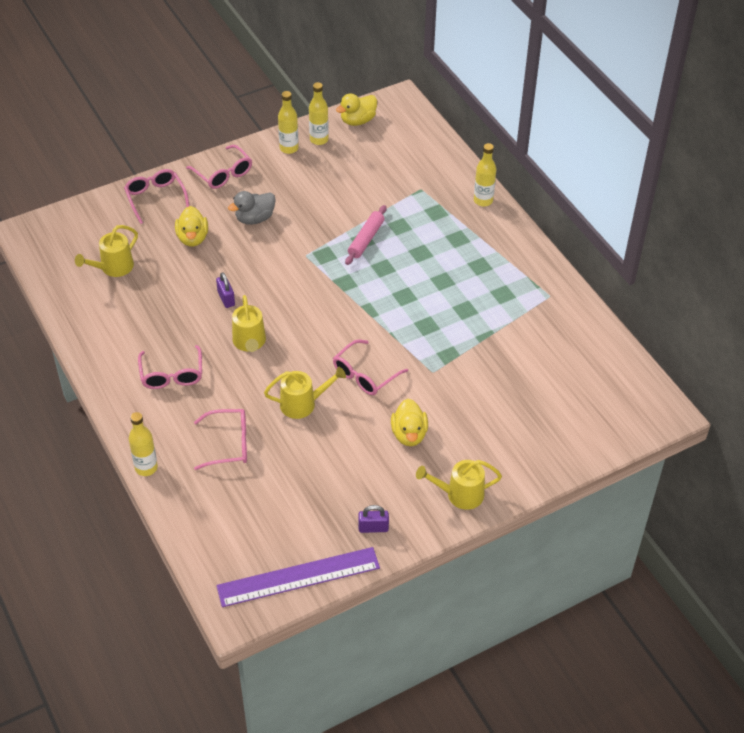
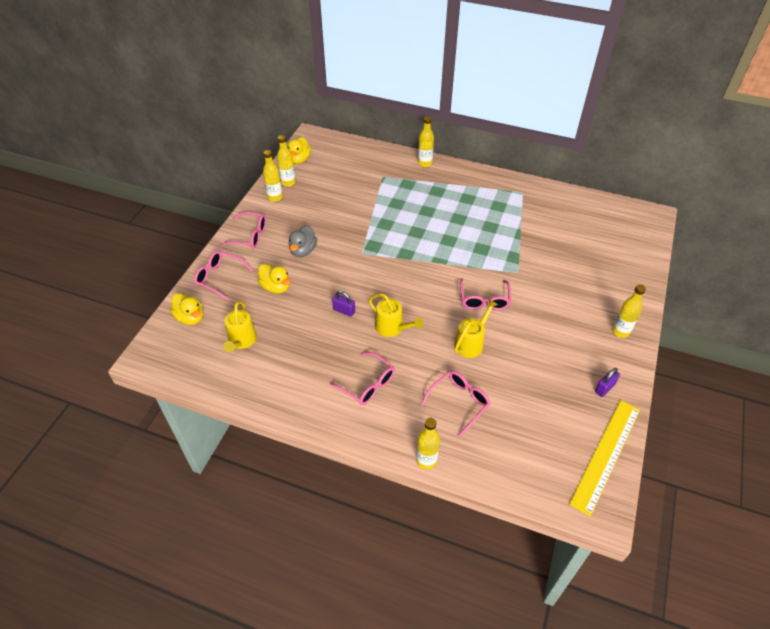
camera: 40 degrees left, 0 degrees up
purple ruler [216,547,380,607] -> yellow ruler [569,400,640,517]
pink rolling pin [345,205,386,265] -> none
yellow duck [391,399,428,446] -> yellow duck moved to [170,293,203,325]
yellow watering can [416,460,502,510] -> yellow bottle [612,285,646,338]

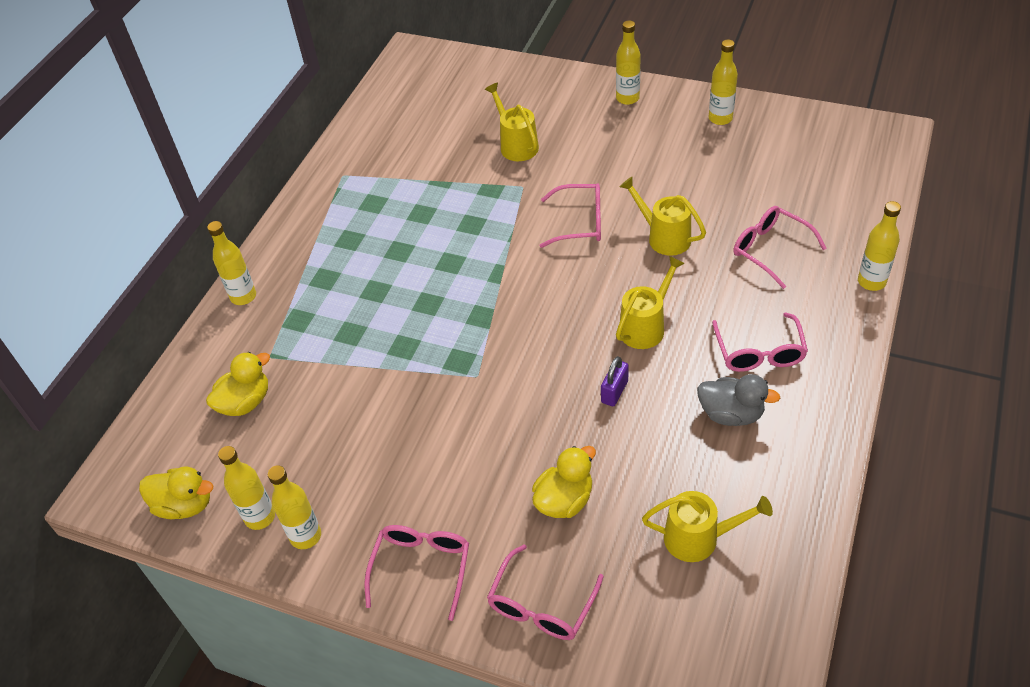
camera: 85 degrees left, 0 degrees up
yellow duck [170,293,203,325] -> yellow duck moved to [206,352,270,416]
grey duck [289,225,317,257] -> grey duck moved to [697,374,780,426]
pink glasses [329,352,395,405] -> pink glasses turned 135 degrees clockwise [712,313,808,372]
yellow ruler [569,400,640,517] -> none
purple padlock [595,368,620,397] -> yellow bottle [709,39,738,125]
none -> yellow watering can [485,83,539,161]

